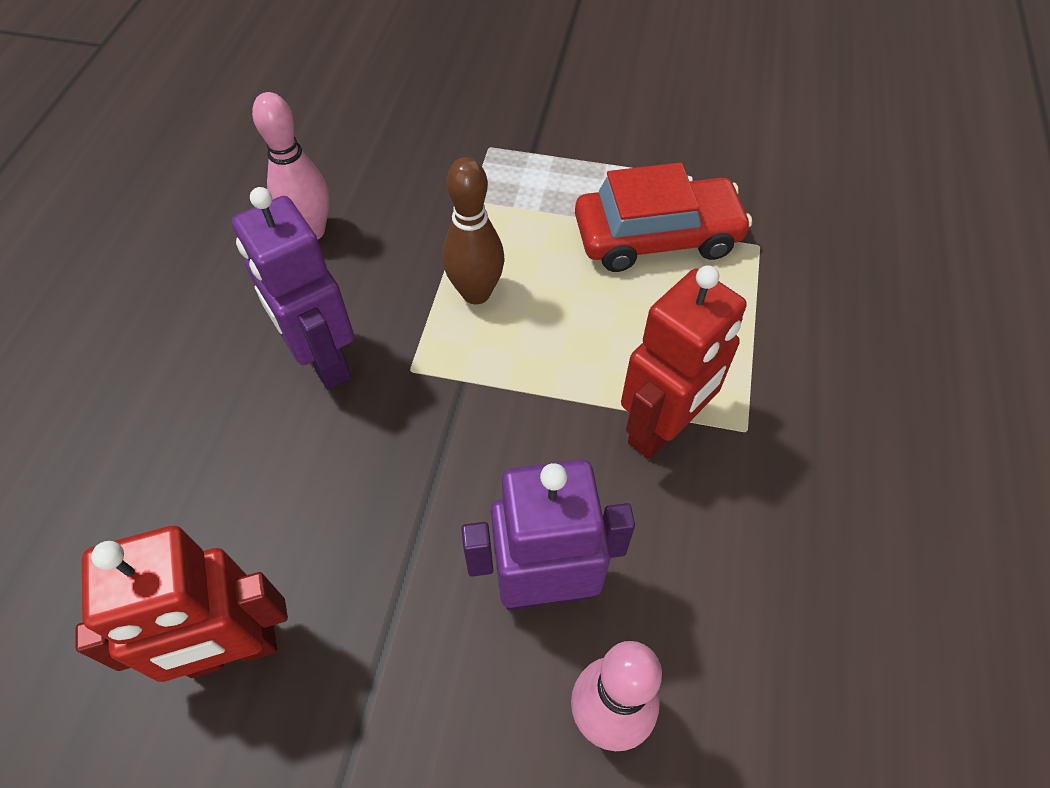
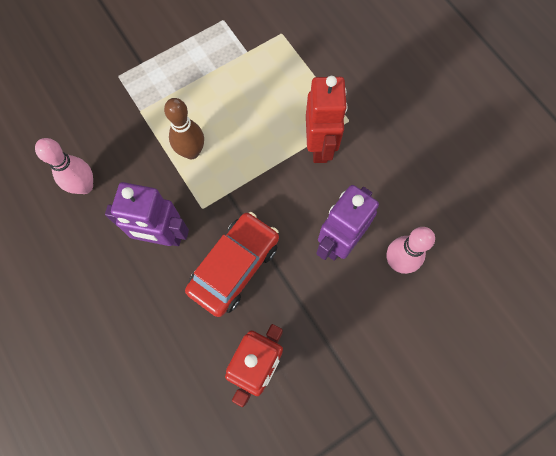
camera: 45 degrees left, 15 degrees up
red car [575,163,752,272] -> red car moved to [185,212,279,317]

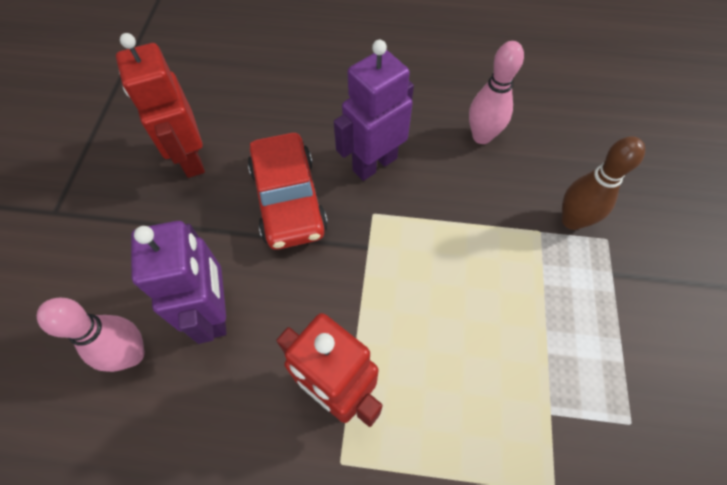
camera: 130 degrees right, 10 degrees down
brown bowling pin [164,98,204,159] -> brown bowling pin moved to [562,136,645,230]

